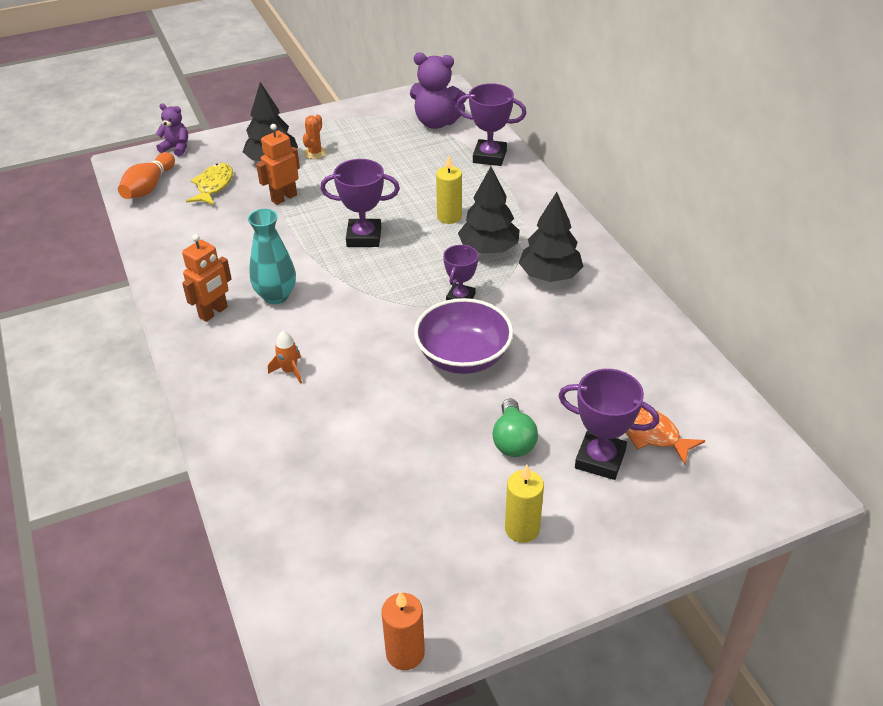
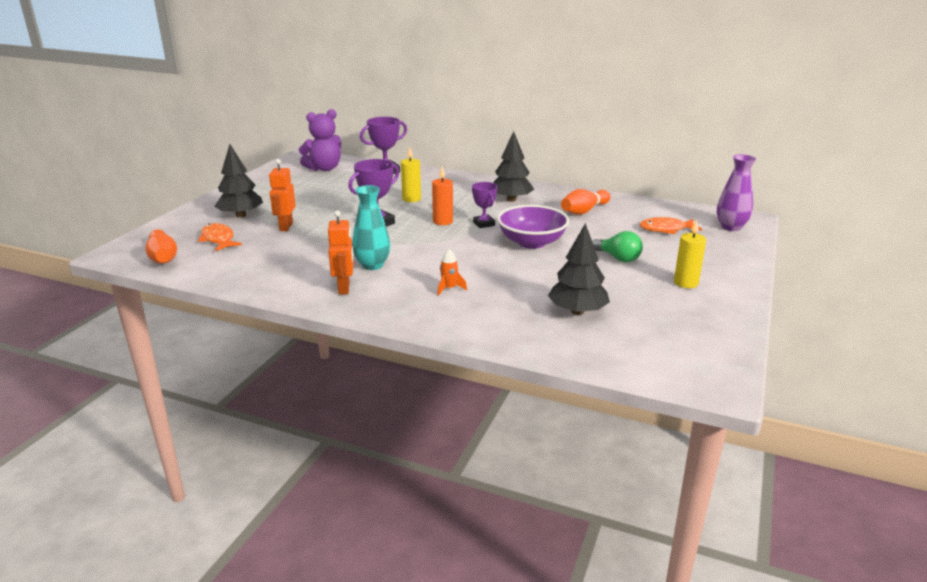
camera: 45 degrees left, 15 degrees down
purple teddy bear [156,104,188,156] -> none
yellow fish [186,163,233,205] -> orange fish [198,223,242,251]
orange cactus [303,115,327,159] -> none
orange candle [382,591,425,670] -> orange candle moved to [432,166,453,225]
black tree [458,167,520,254] -> black tree moved to [548,223,610,315]
purple trophy [558,369,659,480] -> none
none -> orange bowling pin [561,189,611,215]
none -> purple vase [717,154,756,231]

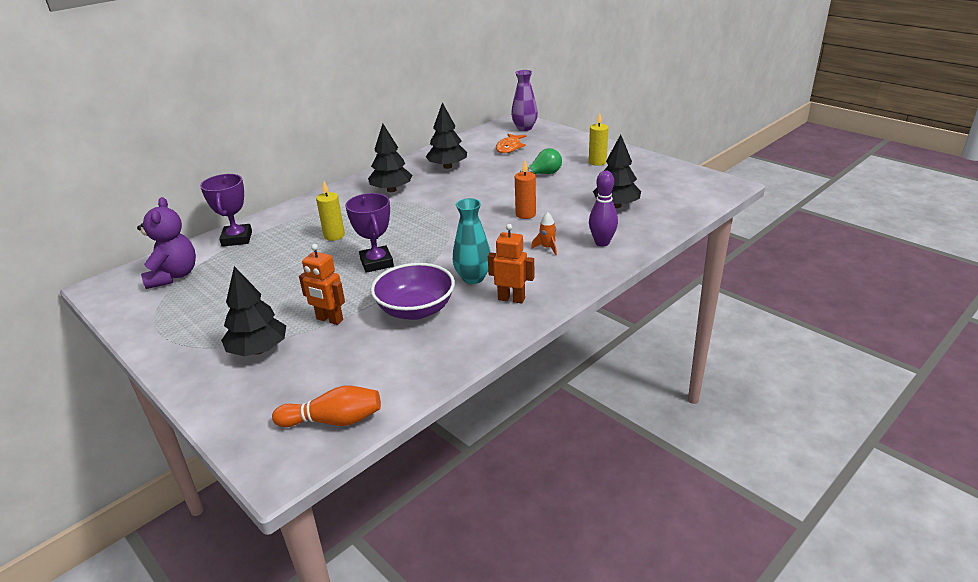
camera: 65 degrees left, 5 degrees up
orange fish [198,223,242,251] -> none
orange candle [432,166,453,225] -> orange candle moved to [515,160,536,219]
purple trophy [472,182,497,228] -> none
purple bowl [497,205,569,249] -> purple bowl moved to [371,263,455,320]
orange bowling pin [561,189,611,215] -> black tree [426,102,467,169]
none -> purple bowling pin [589,171,618,247]

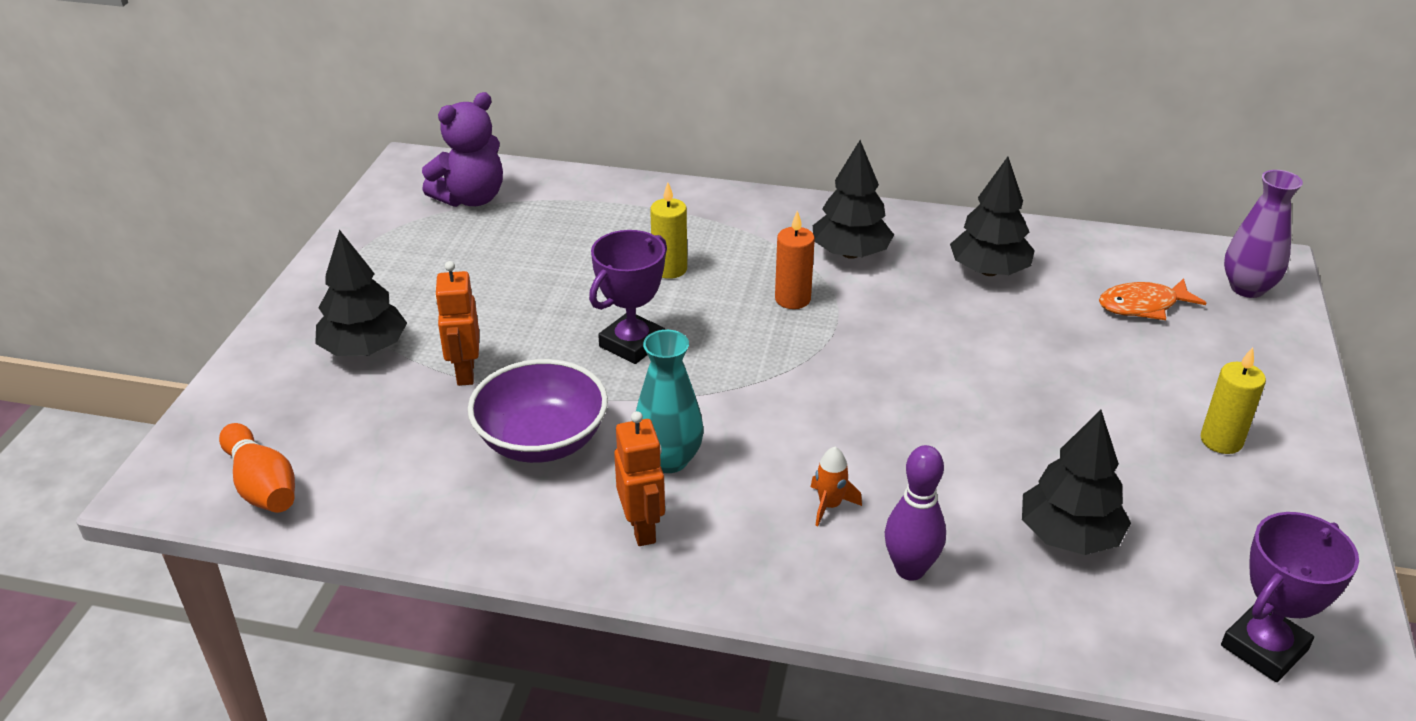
camera: 55 degrees right, 5 degrees up
purple trophy [200,174,252,247] -> purple trophy moved to [1221,512,1359,682]
orange candle [515,160,536,219] -> orange candle moved to [775,210,815,309]
green light bulb [520,148,562,174] -> none

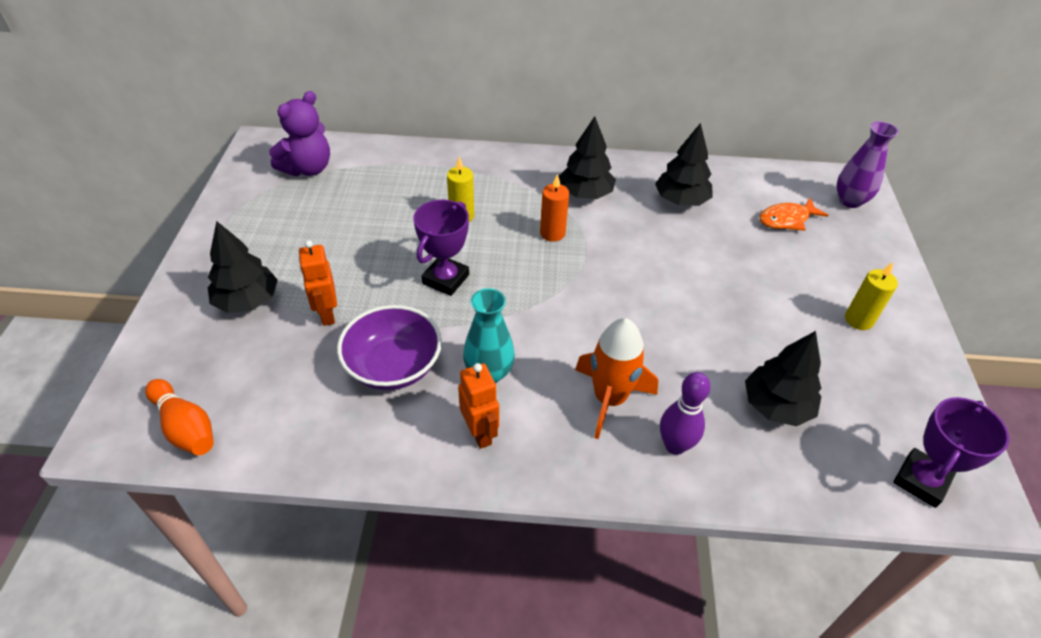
camera: 10 degrees left, 10 degrees up
orange rocket [811,447,862,527] -> orange rocket [575,318,658,439], size x2.14

